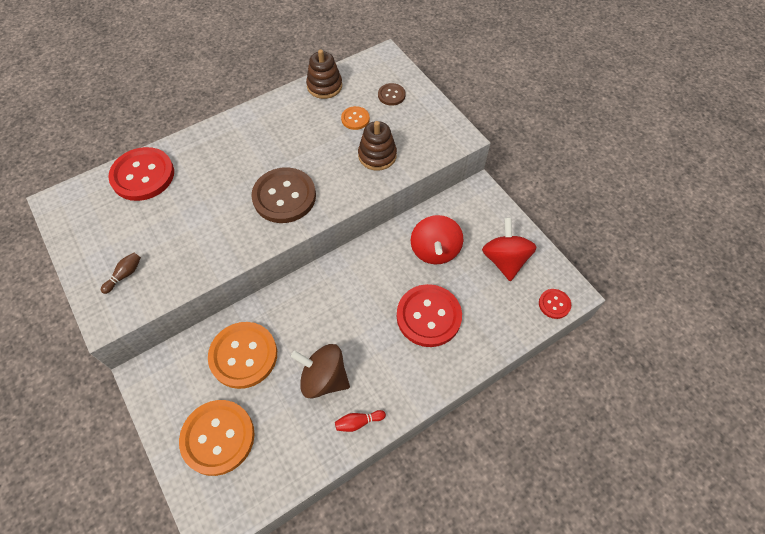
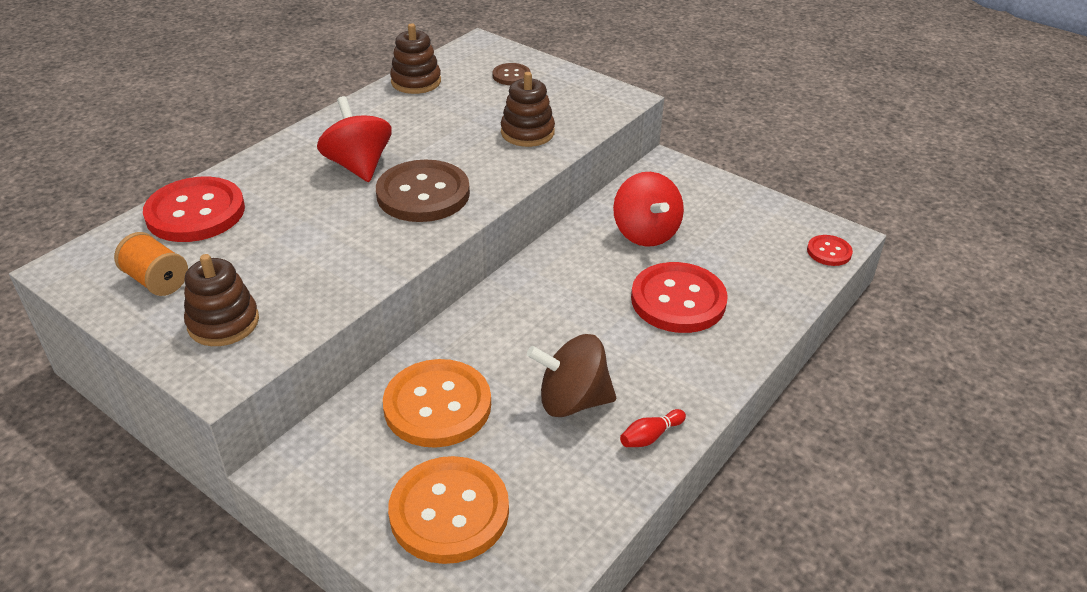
camera: 20 degrees left, 20 degrees down
brown bowling pin [101,253,141,294] -> brown stacking toy [184,254,259,346]
orange button [341,106,370,130] -> none
red spinning top [482,218,537,281] -> red spinning top moved to [317,96,392,182]
none -> orange spool [114,232,188,296]

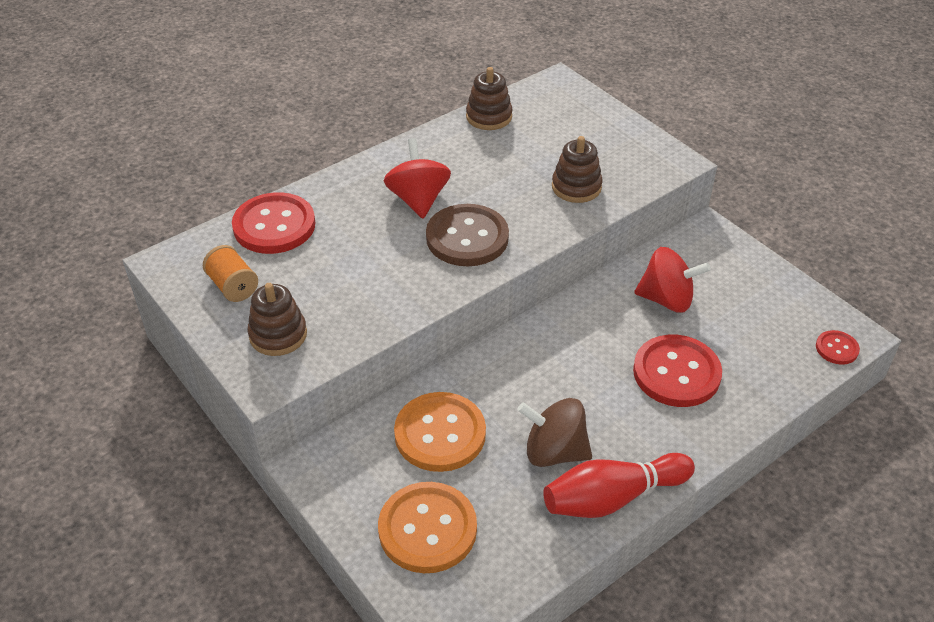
camera: 15 degrees right, 5 degrees up
brown button [493,63,531,85] -> none
red spinning top [613,172,684,247] -> red spinning top turned 75 degrees counterclockwise [634,247,711,313]
red bowling pin [620,409,686,447] -> red bowling pin [543,453,695,518], size x2.33

